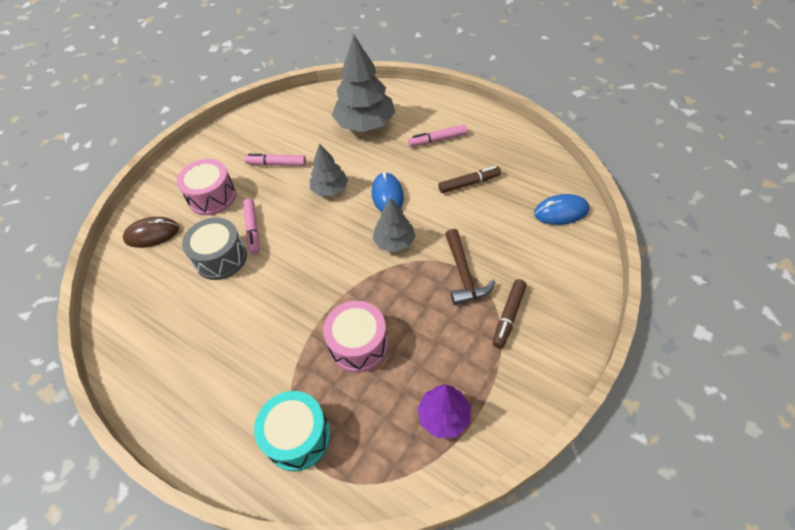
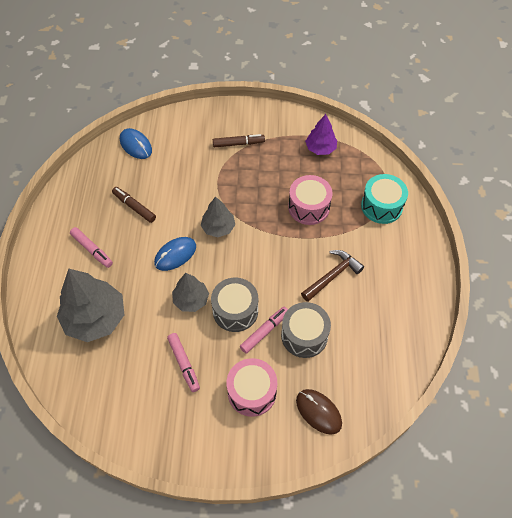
camera: 125 degrees left, 5 degrees up
brown hammer [445,229,495,305] -> brown hammer moved to [301,250,364,302]
none -> grey drum [211,278,258,332]

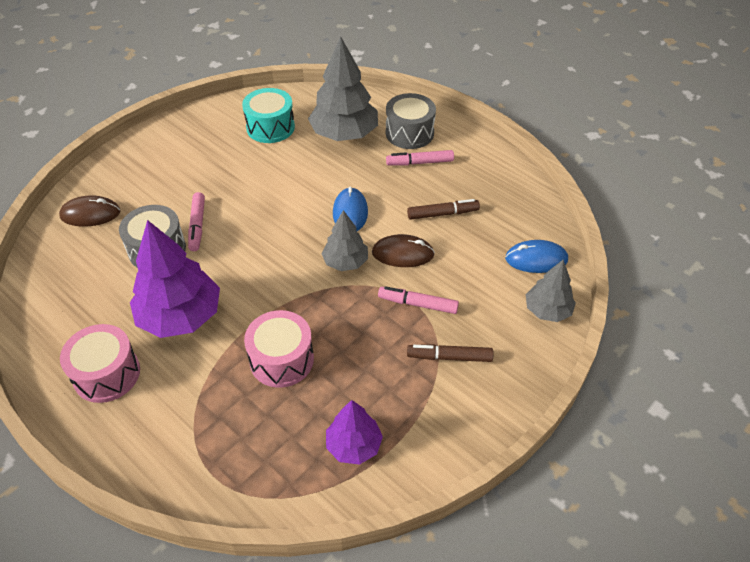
camera: 130 degrees right, 10 degrees down
pink marker [167,333,200,392] -> pink marker moved to [378,286,459,314]
grey tree [172,273,209,312] -> grey tree moved to [526,260,576,322]
grey drum [211,278,258,332] -> grey drum moved to [386,93,436,149]
brown marker [213,134,265,147] -> brown marker turned 60 degrees clockwise [407,344,494,362]
pink drum [227,358,277,417] -> pink drum moved to [60,324,140,403]
brown hammer [301,250,364,302] -> purple tree [130,220,220,338]
turquoise drum [361,174,408,224] -> turquoise drum moved to [242,88,295,143]
none -> brown mouse [372,234,435,267]

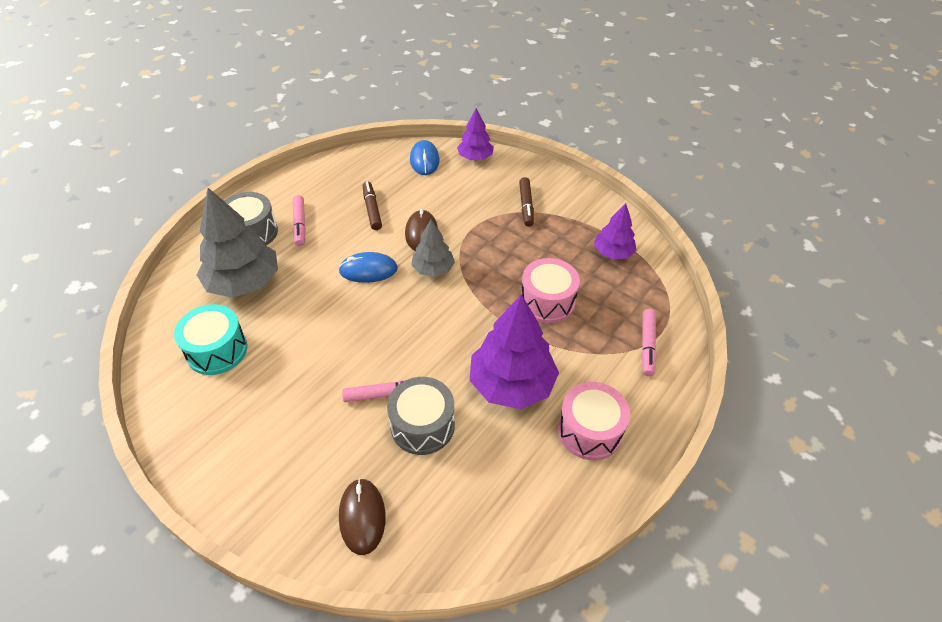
camera: 95 degrees left, 0 degrees up
pink marker [378,286,459,314] -> pink marker moved to [641,309,657,376]
grey tree [526,260,576,322] -> purple tree [457,108,494,160]

